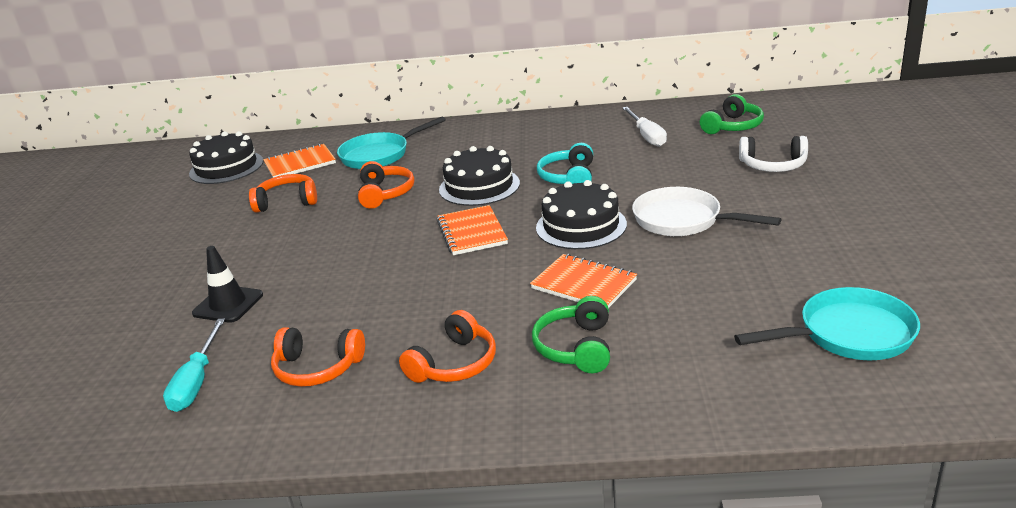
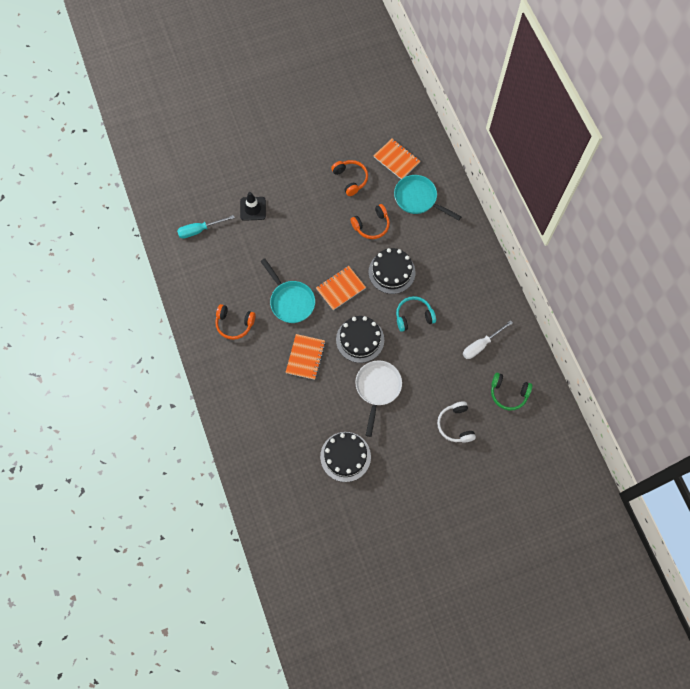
camera: 65 degrees right, 40 degrees up
black cake [189,131,263,184] -> black cake moved to [320,432,371,482]
orange headphones [271,327,365,387] -> none
green headphones [532,296,610,373] -> none
turquoise pan [734,287,920,361] -> turquoise pan moved to [260,258,315,323]

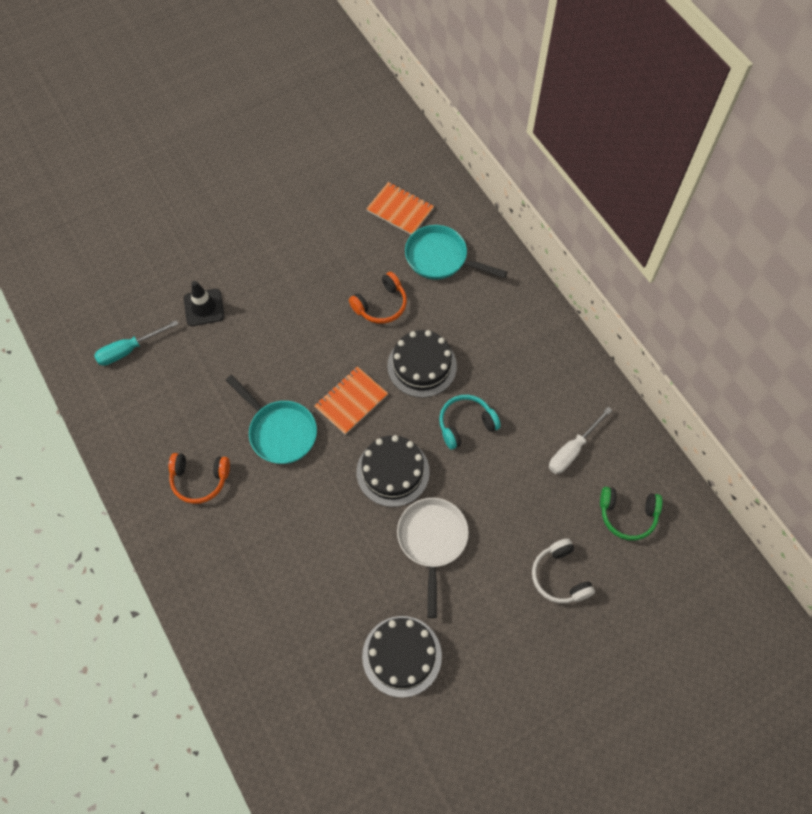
camera: 10 degrees left, 5 degrees down
orange notebook [285,334,325,380] -> none
orange headphones [331,160,368,196] -> none

